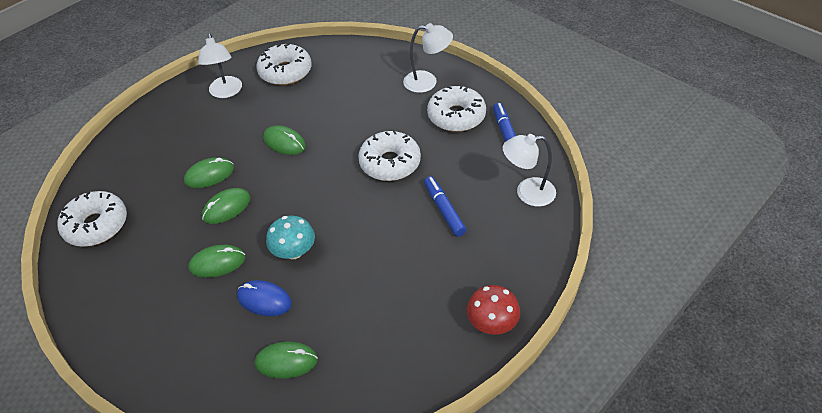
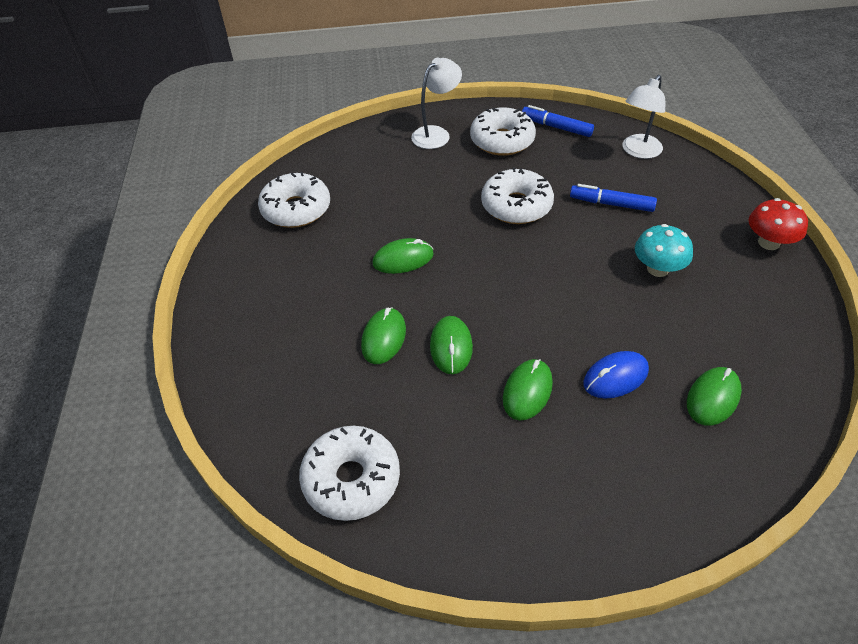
camera: 50 degrees left, 0 degrees up
white lamp [198,33,242,98] -> none
turquoise mushroom [266,216,315,259] -> turquoise mushroom moved to [635,224,693,277]

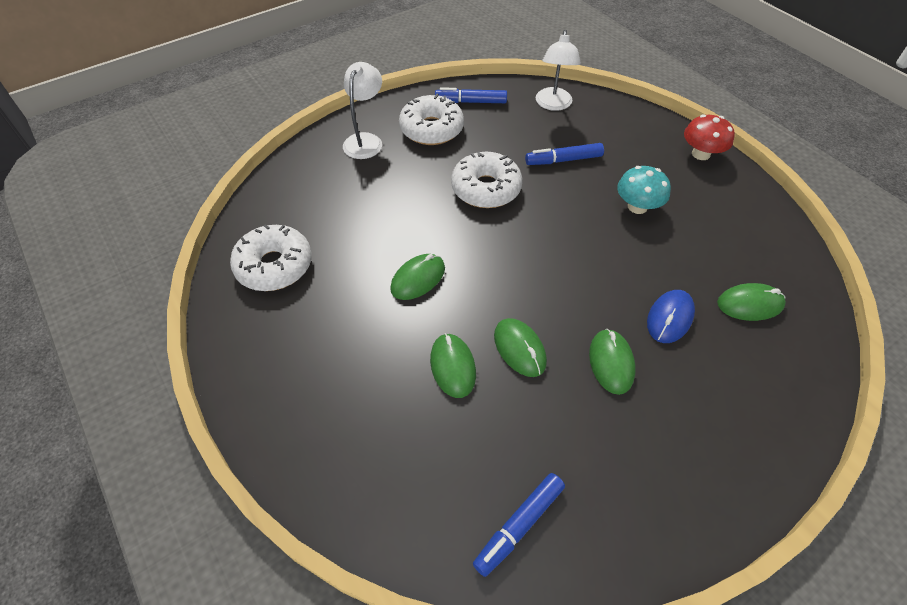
camera: 30 degrees left, 5 degrees up
white donut [299,426,400,521] -> blue marker [473,473,565,577]
green mouse [687,367,742,426] -> green mouse turned 75 degrees clockwise [717,283,786,321]

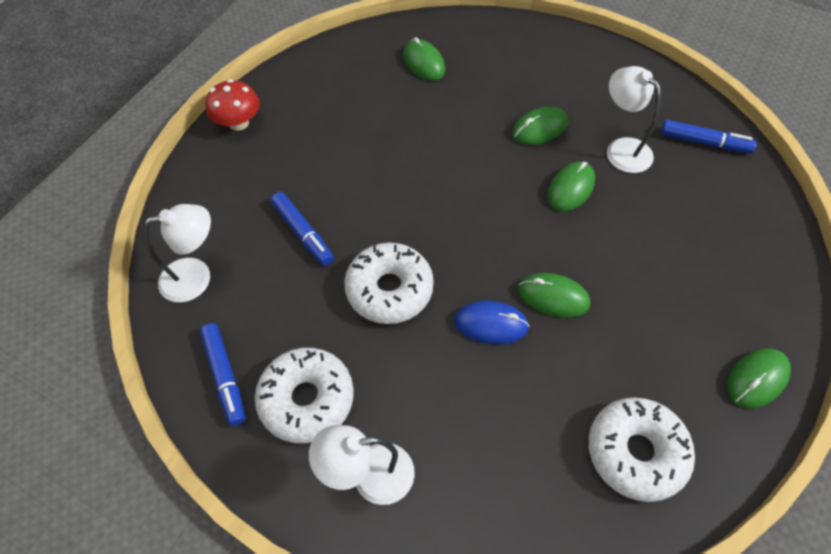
camera: 115 degrees left, 5 degrees up
green mouse [430,333,476,398] -> green mouse moved to [727,348,791,408]
turquoise mushroom [617,166,671,214] -> none
blue mouse [647,290,695,343] -> blue mouse moved to [454,301,529,344]
none -> white lamp [607,66,661,173]

